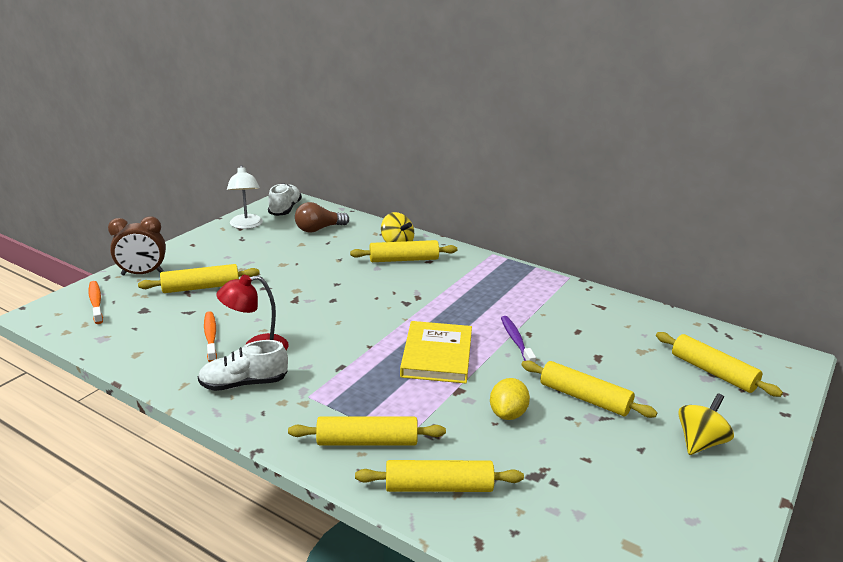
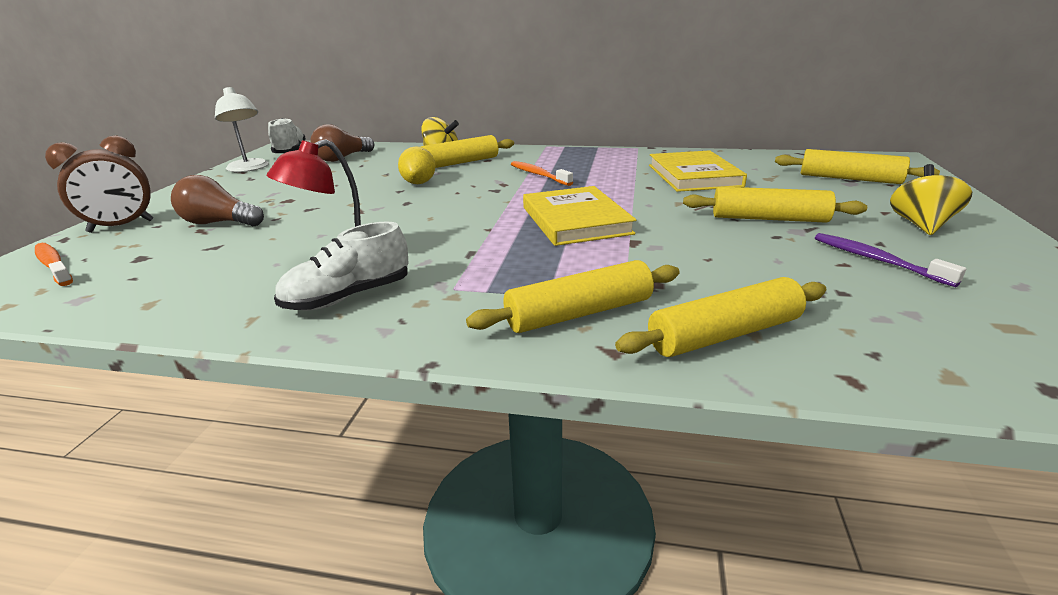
camera: 20 degrees left, 0 degrees up
yellow rolling pin [138,264,260,293] -> brown light bulb [171,175,264,226]
orange toothbrush [204,311,217,362] -> orange toothbrush moved to [511,161,573,186]
yellow lemon [490,378,530,420] -> yellow lemon moved to [398,146,436,184]
purple toothbrush [501,316,536,363] -> purple toothbrush moved to [815,233,966,287]
none -> yellow book [649,150,747,192]

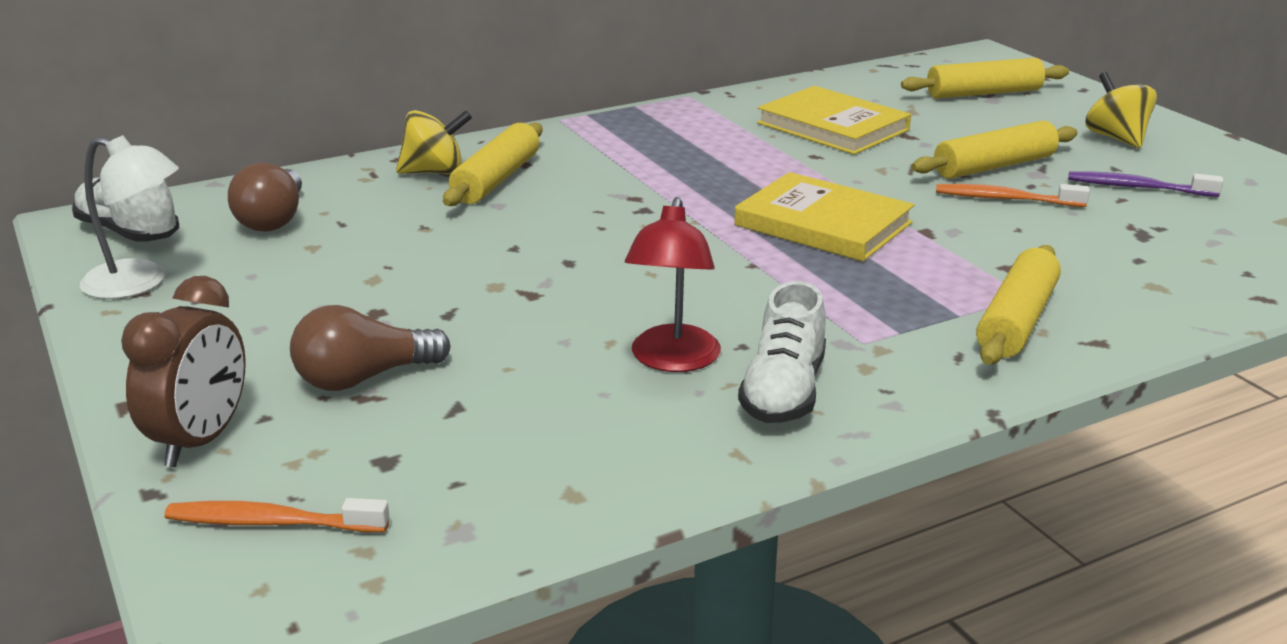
camera: 40 degrees left, 0 degrees up
yellow lemon [398,146,436,184] -> none
orange toothbrush [511,161,573,186] -> orange toothbrush moved to [936,184,1090,207]
yellow rolling pin [615,277,826,357] -> none

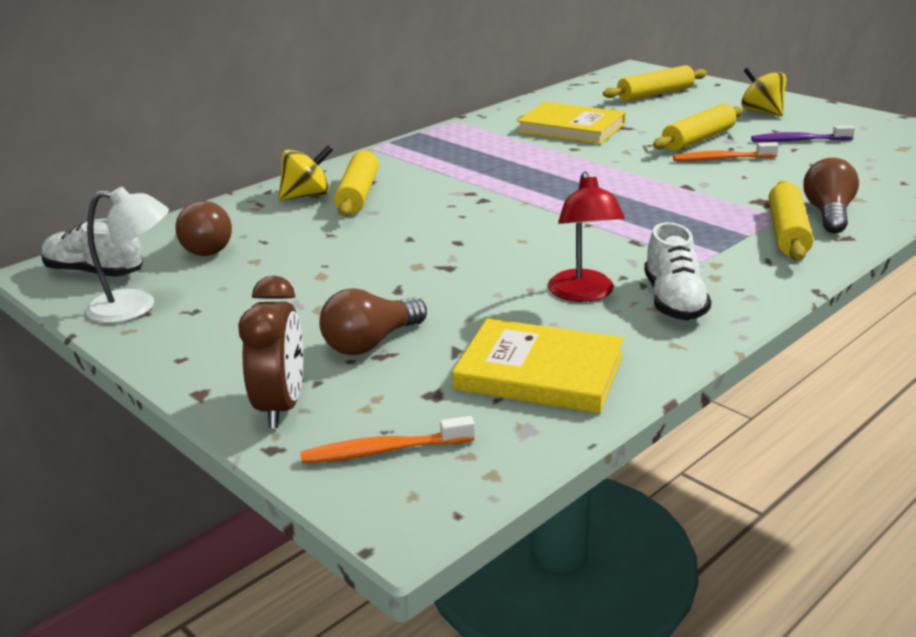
camera: 15 degrees left, 0 degrees up
yellow book [734,172,914,262] -> yellow book moved to [452,318,624,413]
none -> brown light bulb [803,158,859,233]

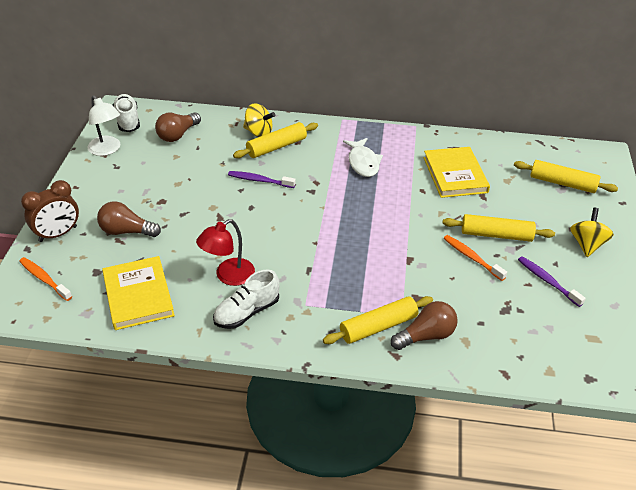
camera: 50 degrees right, 15 degrees up
none -> purple toothbrush [228,171,296,188]
none -> white fish [343,138,383,177]

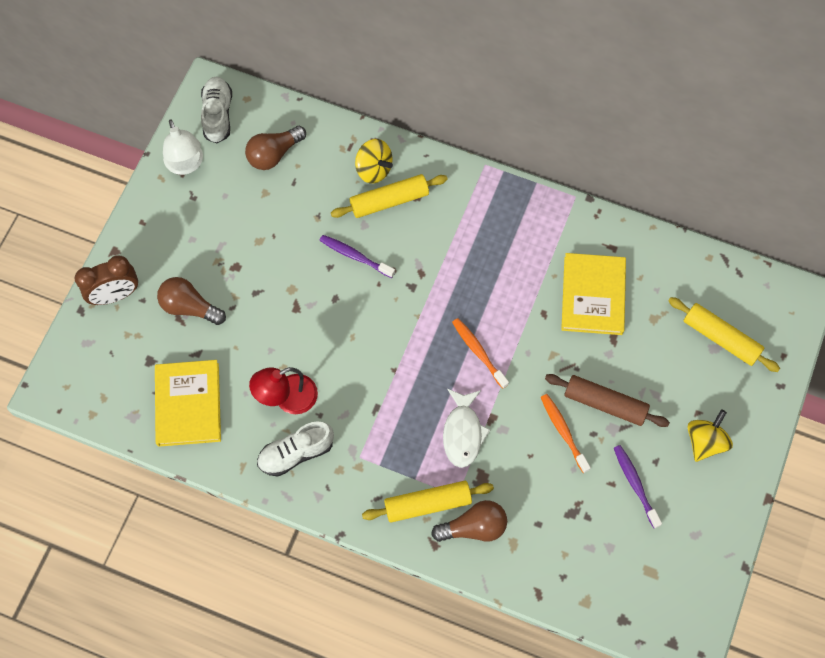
camera: 15 degrees right, 25 degrees up
orange toothbrush [19,257,72,301] -> orange toothbrush moved to [452,318,509,389]
white fish [343,138,383,177] -> white fish moved to [443,389,491,468]
yellow rolling pin [442,214,555,242] -> brown rolling pin [545,374,670,427]

